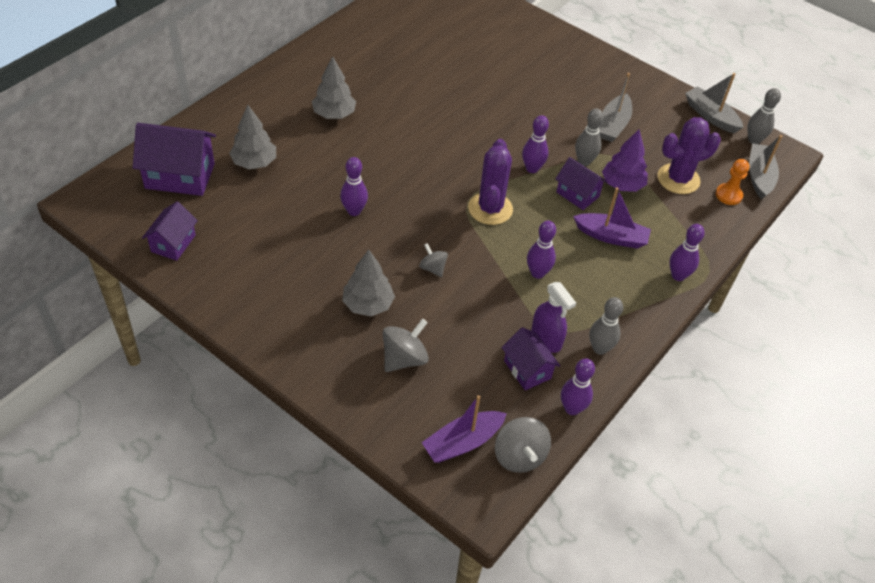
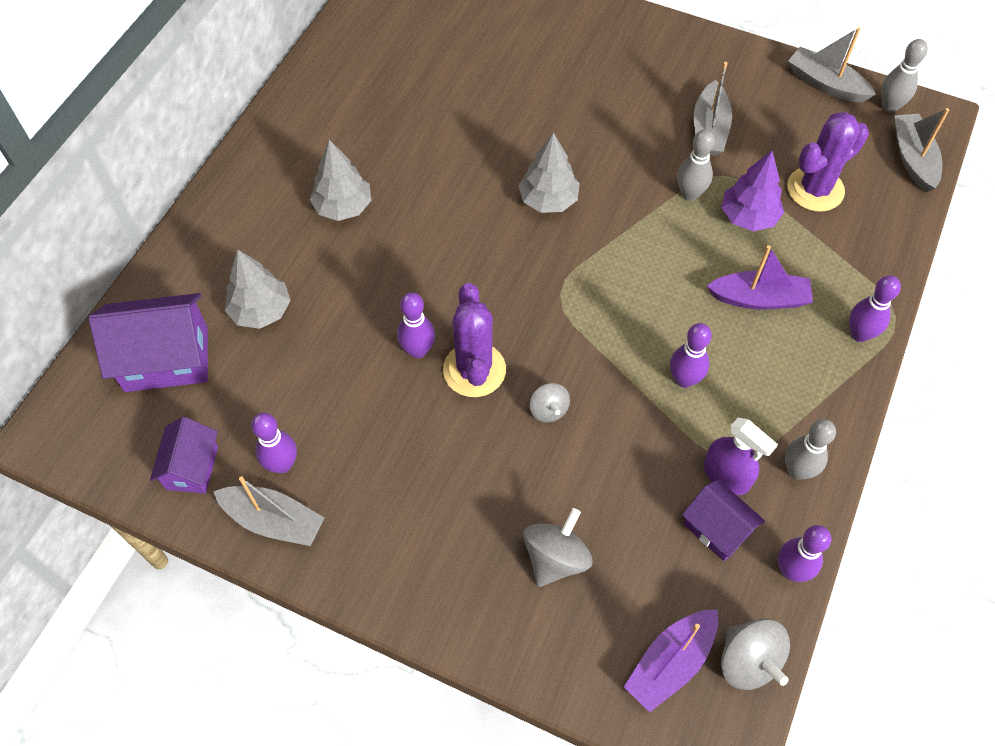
camera: 10 degrees left, 10 degrees up
grey tree [342,249,395,316] -> grey tree moved to [518,133,580,213]
grey spinning top [419,243,448,277] -> grey spinning top turned 150 degrees counterclockwise [530,383,570,422]
purple cactus [468,139,513,225] -> purple cactus moved to [443,283,506,397]
purple bowling pin [522,115,549,173] -> purple bowling pin moved to [251,413,297,473]
purple house [555,157,607,210] -> none
orange pawn [716,159,749,205] -> none
none -> grey boat [213,476,325,546]

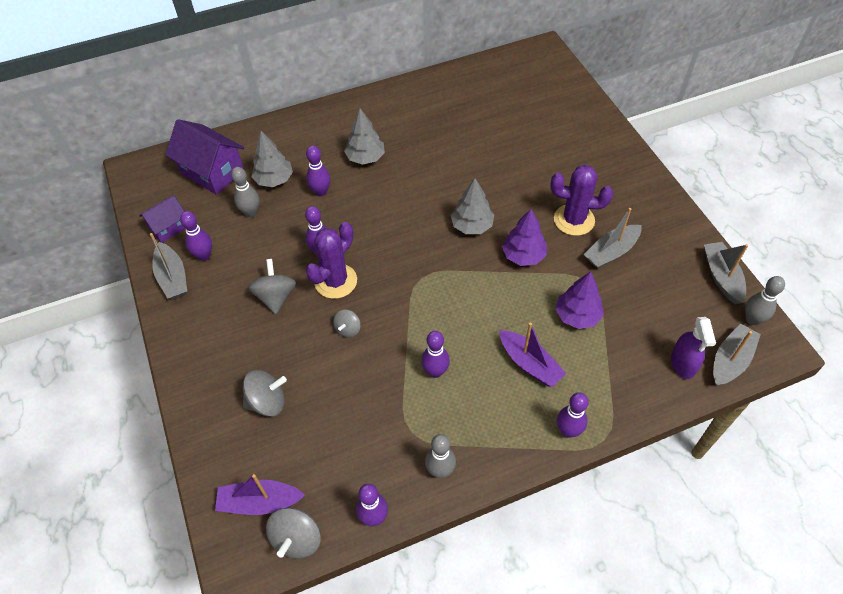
camera: 45 degrees right, 5 degrees down
grey bowling pin [677,129,715,201] -> grey bowling pin moved to [231,167,259,217]
purple house [682,479,765,561] -> none
purple spray bottle [704,418,778,495] -> purple spray bottle moved to [671,317,716,379]
purple cactus [787,112,869,212] -> purple cactus moved to [551,165,613,236]
none -> grey spinning top [248,259,296,314]
none -> purple bowling pin [306,146,330,196]
none -> purple tree [502,209,547,266]

